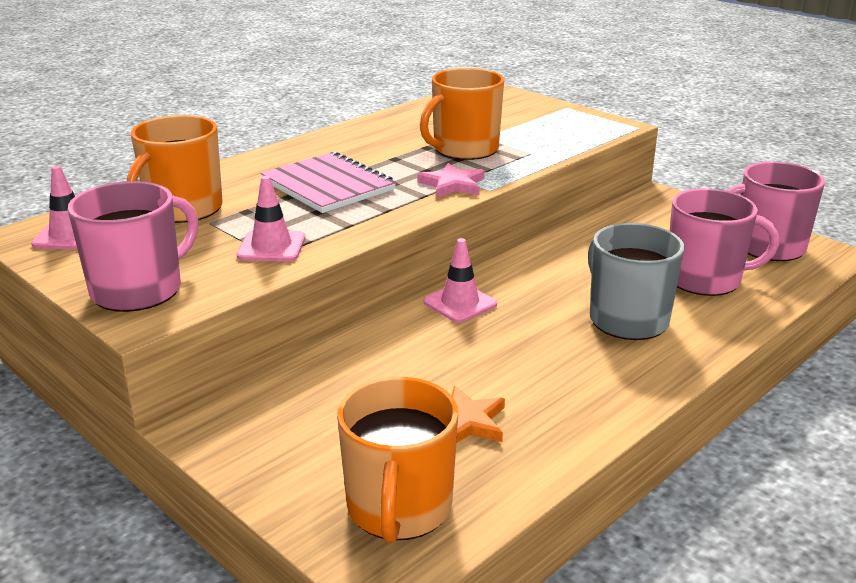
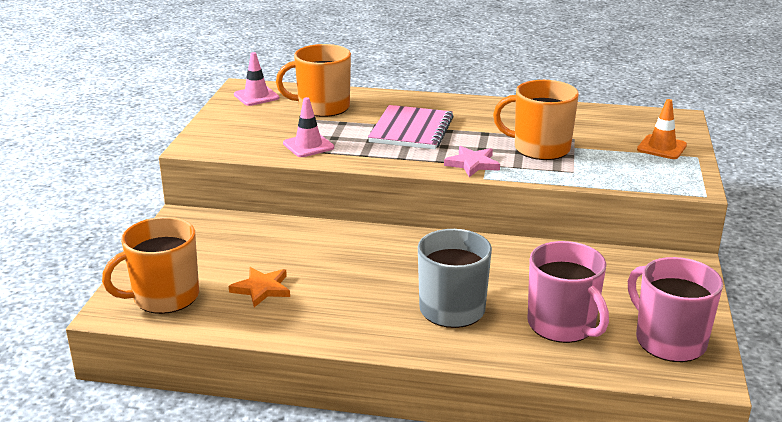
camera: 55 degrees right, 0 degrees up
pink mug [68,181,198,312] -> none
pink traffic cone [424,238,497,323] -> none
none -> orange traffic cone [637,99,687,159]

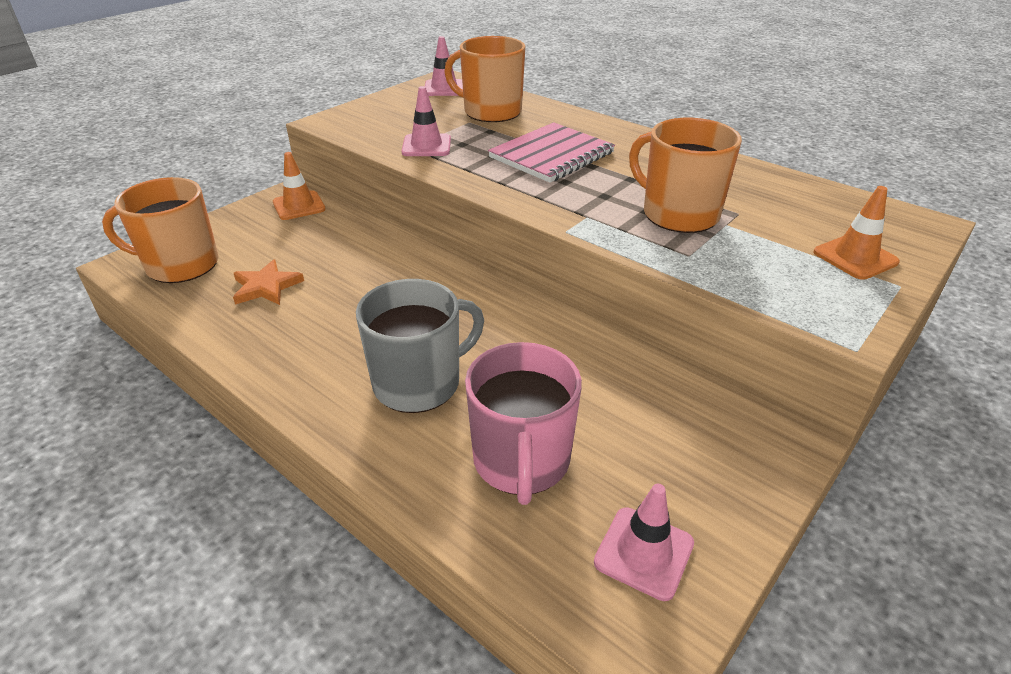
camera: 30 degrees right, 10 degrees up
pink star [444,146,500,177] -> none
pink mug [628,257,723,362] -> pink traffic cone [594,484,694,601]
none -> orange traffic cone [273,152,326,220]

